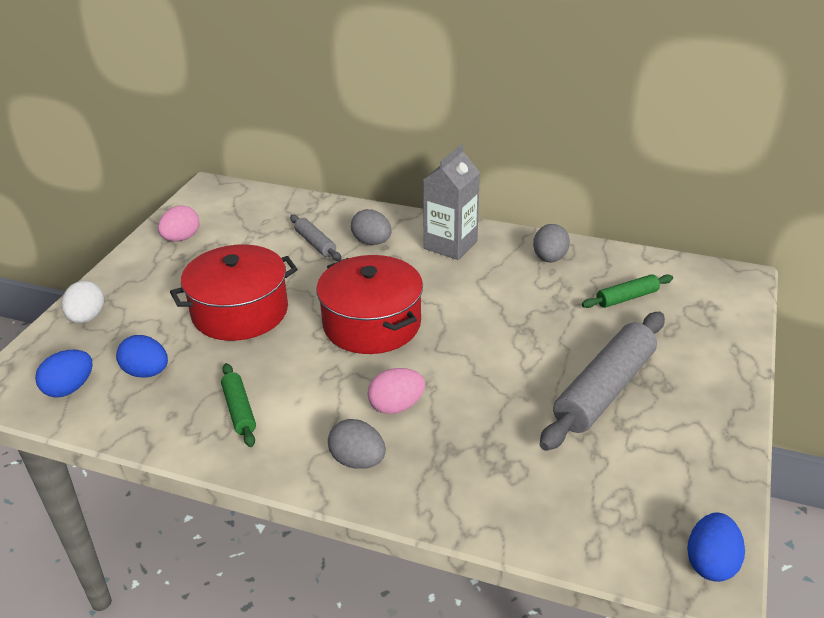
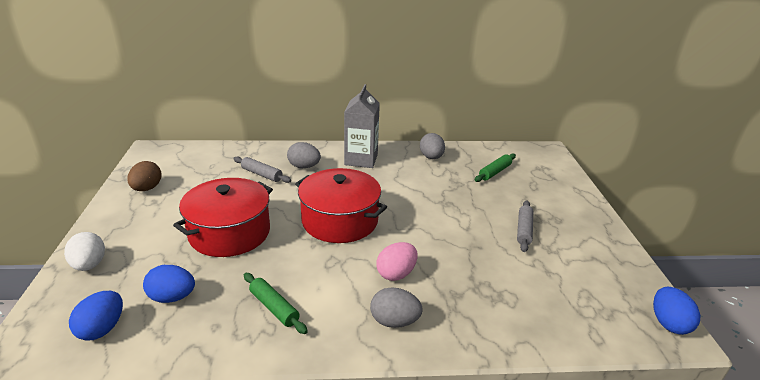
camera: 25 degrees left, 5 degrees down
pink egg [158,205,200,242] -> brown egg [127,161,161,191]
grey rolling pin [540,312,665,451] -> grey rolling pin [517,200,533,252], size x0.51

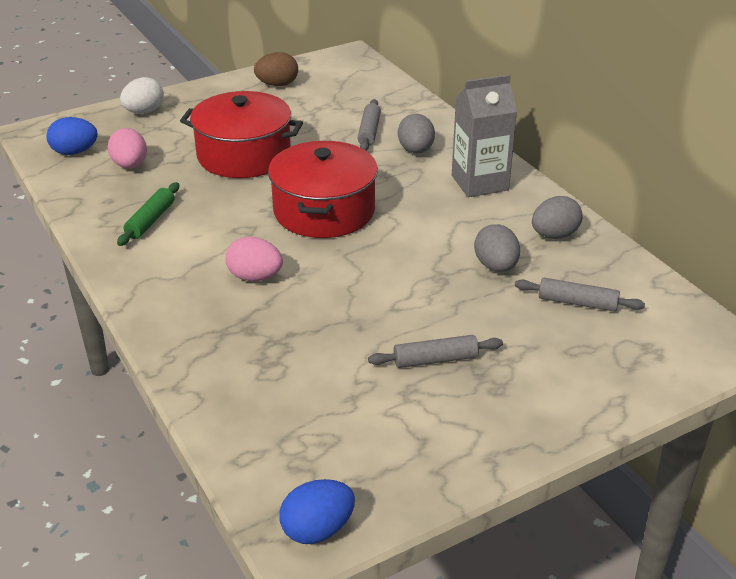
camera: 65 degrees right, 5 degrees up
blue egg [143,265,195,303] -> pink egg [108,128,147,169]
grey egg [370,287,423,328] -> grey egg moved to [474,224,520,272]
green rolling pin [475,153,516,182] -> grey rolling pin [515,278,645,312]

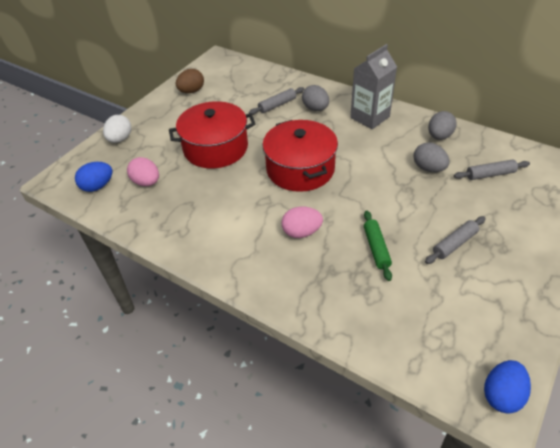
camera: 25 degrees left, 10 degrees up
green rolling pin [117,182,179,246] -> green rolling pin moved to [364,211,392,281]
grey rolling pin [358,99,381,150] -> grey rolling pin turned 75 degrees clockwise [249,87,304,115]

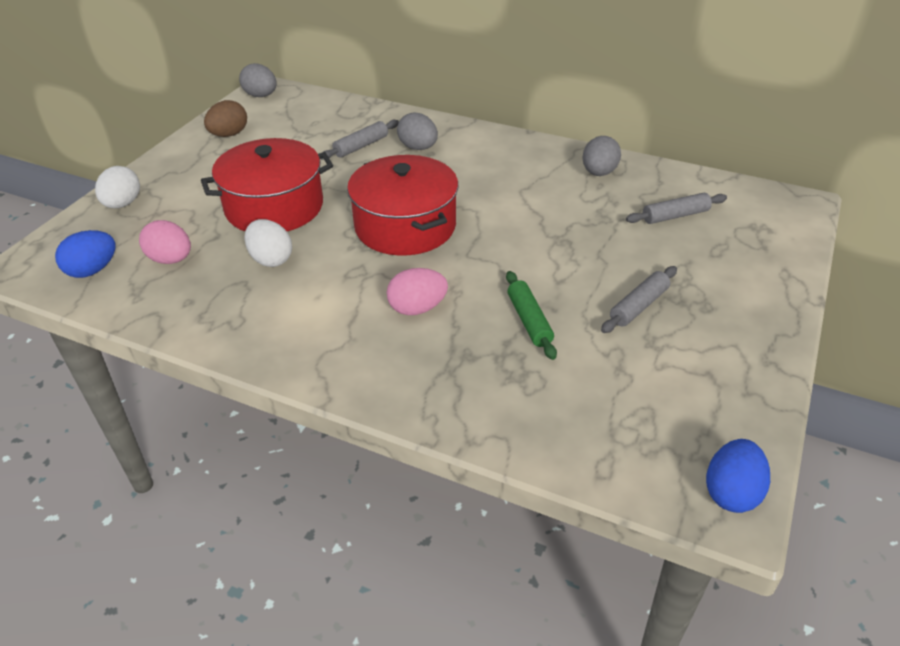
camera: 10 degrees left, 5 degrees down
grey carton [350,44,397,129] -> none
grey egg [413,143,450,172] -> grey egg moved to [239,63,277,97]
none -> white egg [244,219,292,267]

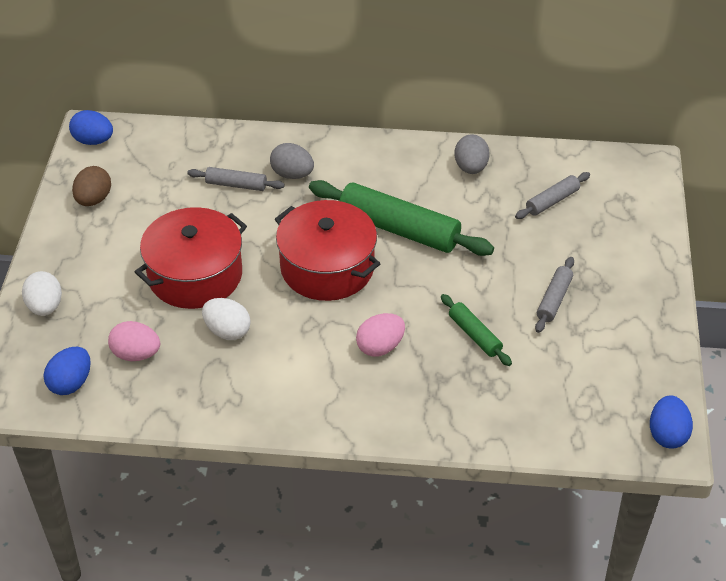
camera: 20 degrees left, 5 degrees up
grey egg [239,63,277,97] -> blue egg [69,110,113,145]
grey rolling pin [321,120,399,160] -> grey rolling pin turned 75 degrees clockwise [187,167,285,191]
none -> green rolling pin [309,180,494,256]

